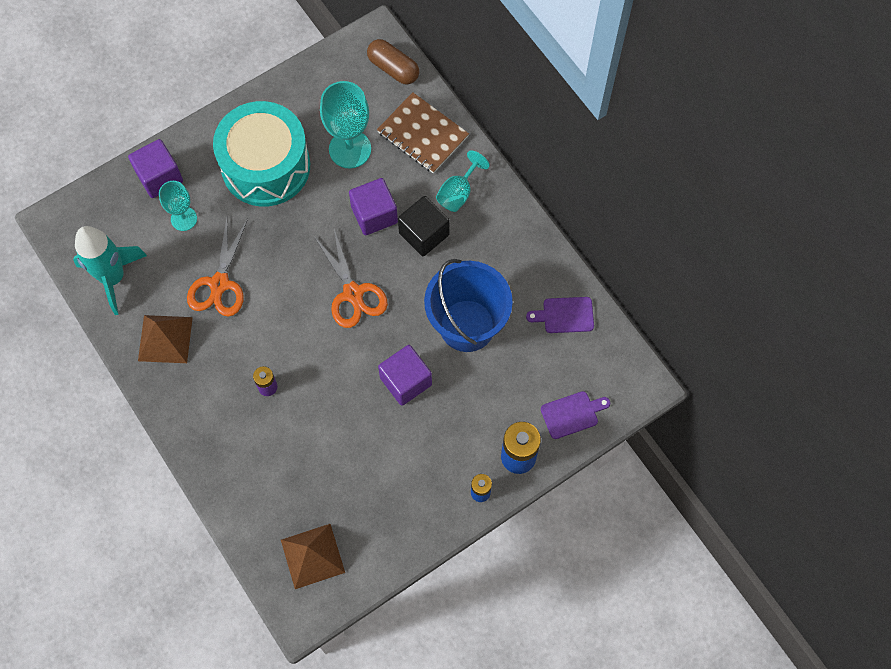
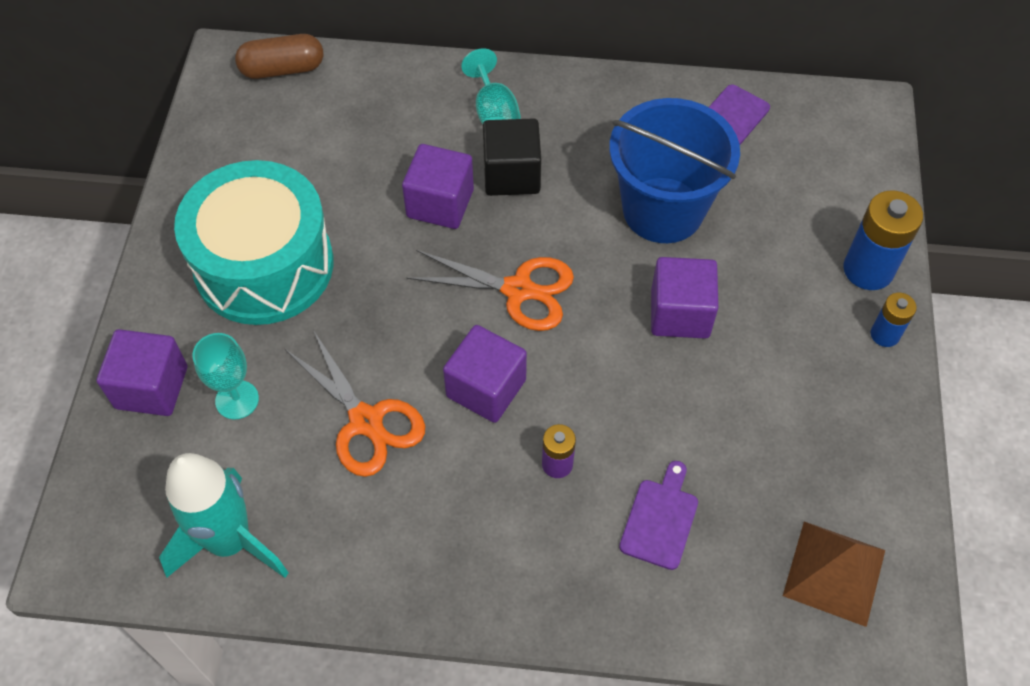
camera: 50 degrees left, 10 degrees down
brown pyramid [138,315,193,363] -> none
turquoise goblet [320,81,371,168] -> none
brown notebook [377,92,469,173] -> none
purple cutting board [541,391,610,439] -> purple cutting board moved to [619,461,698,570]
none -> purple cube [443,325,527,423]

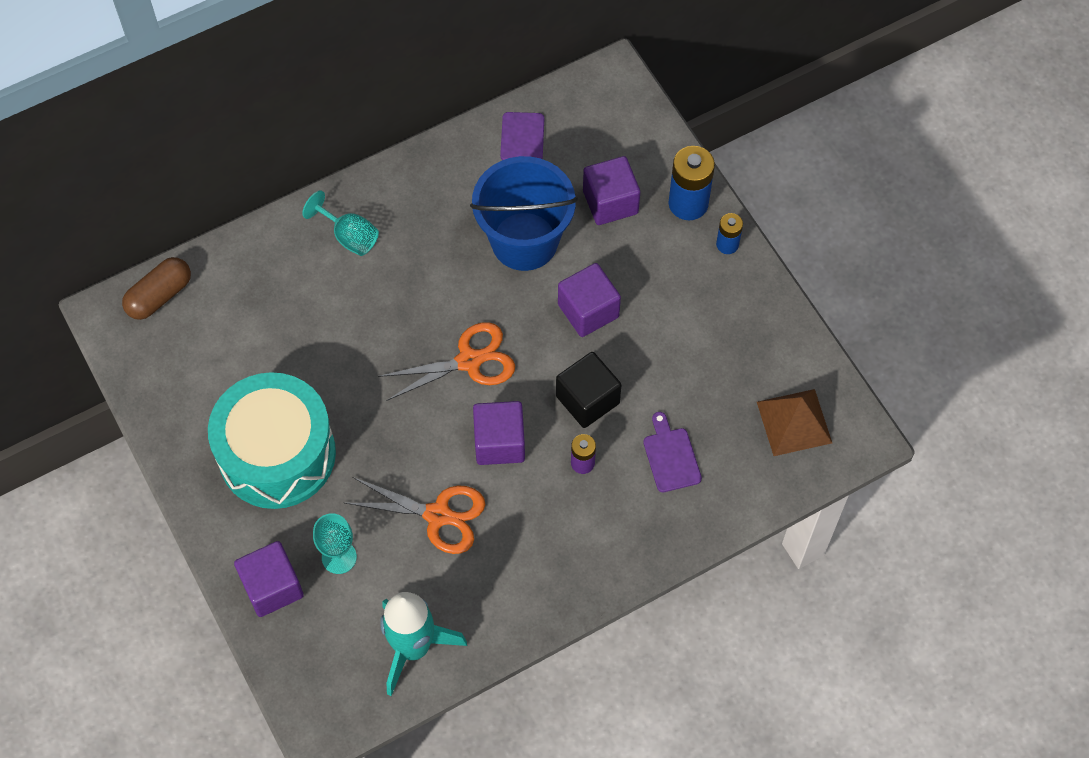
camera: 35 degrees left, 5 degrees up
purple cube [402,144,474,229] -> purple cube moved to [583,156,640,225]
black cube [483,118,541,196] -> black cube moved to [556,352,621,428]

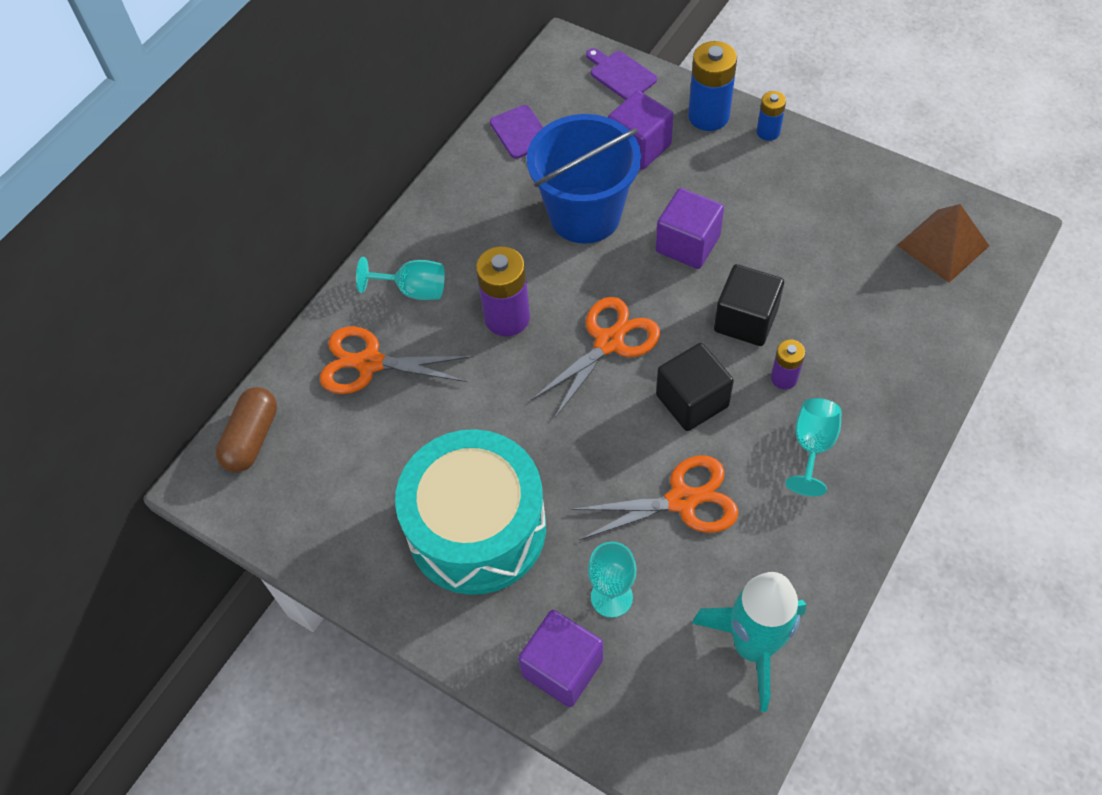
camera: 25 degrees left, 5 degrees down
purple cube [473,401,525,465] -> black cube [656,343,734,431]
purple cutting board [643,412,702,492] -> purple cutting board moved to [586,48,657,100]
none -> orange scissors [320,326,472,394]
none -> purple battery [476,246,530,336]
none -> turquoise goblet [785,398,842,496]

